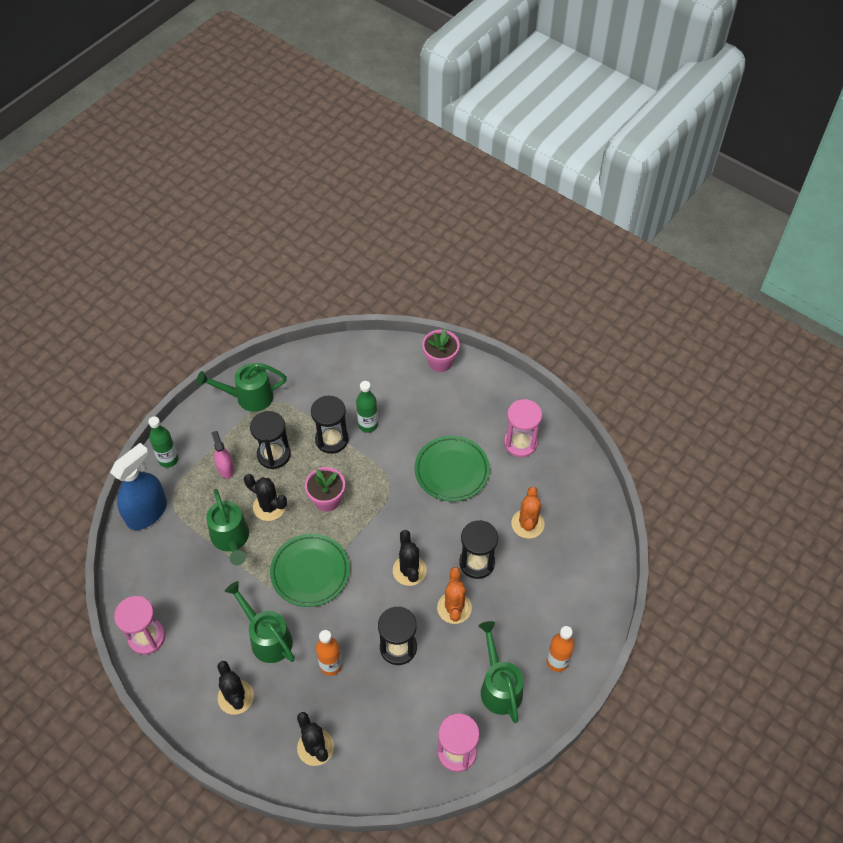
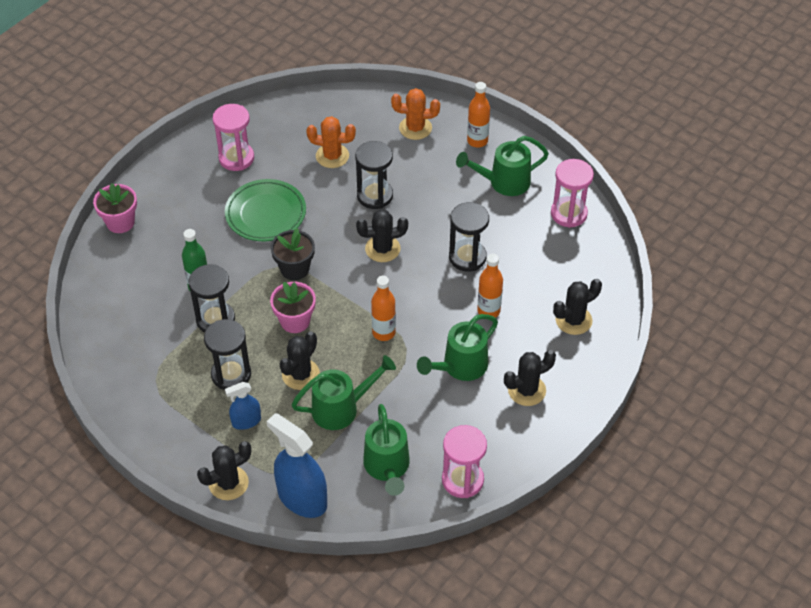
camera: 90 degrees left, 5 degrees down
green bottle [148,416,178,468] -> black cactus [197,441,251,500]
green watering can [197,363,287,412] -> green watering can moved to [363,404,410,496]
pink spray bottle [211,431,234,479] -> blue spray bottle [225,382,261,430]
green plate [270,534,350,607] -> orange bottle [371,276,396,341]
orange cactus [437,567,472,624] -> orange cactus moved to [391,88,440,140]
none -> black flower pot [271,228,315,280]

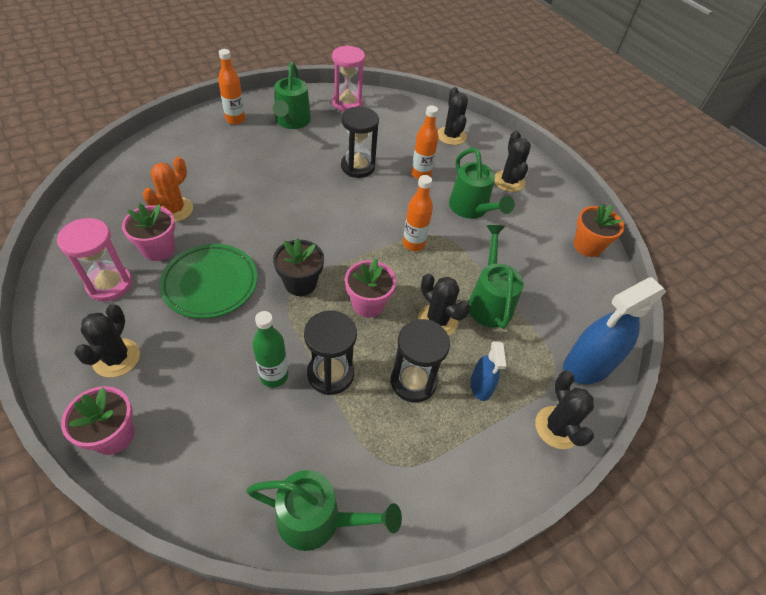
camera: 75 degrees left, 0 degrees up
black hourglass [355,141,393,209] -> none
black cactus [356,209,408,262] -> black cactus moved to [74,304,140,377]
green watering can [363,404,410,496] -> green watering can moved to [246,470,402,551]
orange cactus [391,88,440,140] -> none
pink hourglass [442,425,487,498] -> orange flower pot [574,203,624,257]
none -> pink flower pot [122,204,175,261]

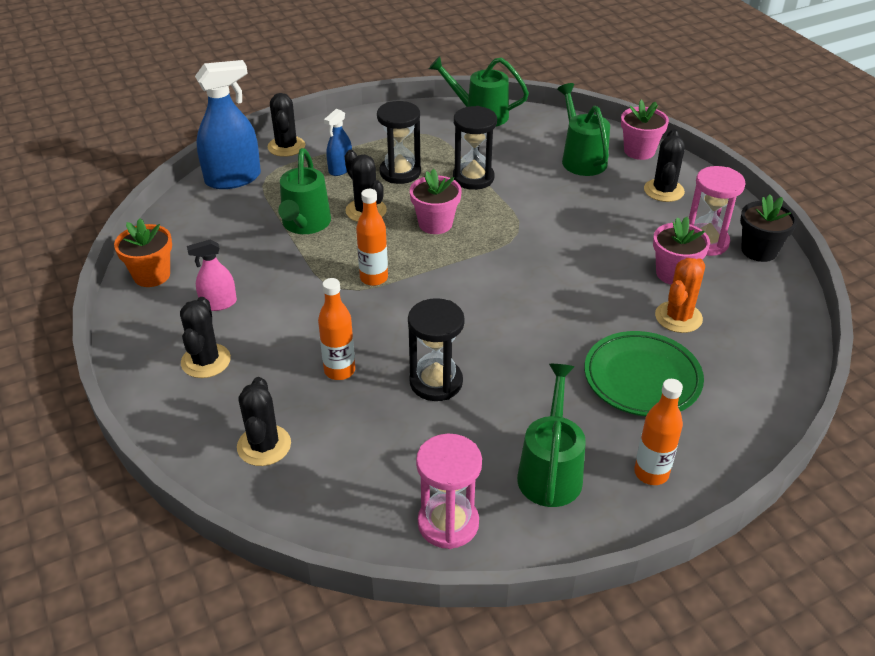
camera: 170 degrees left, 10 degrees down
green plate [159,244,258,319] -> green plate moved to [584,331,704,416]
green bottle [252,311,288,388] -> none
black flower pot [273,238,324,296] -> black flower pot moved to [740,194,797,262]
green watering can [449,148,515,219] -> green watering can moved to [557,83,610,176]
blue spray bottle [470,341,506,401] -> blue spray bottle turned 150 degrees counterclockwise [324,109,352,176]
none -> pink spray bottle [187,239,237,311]

